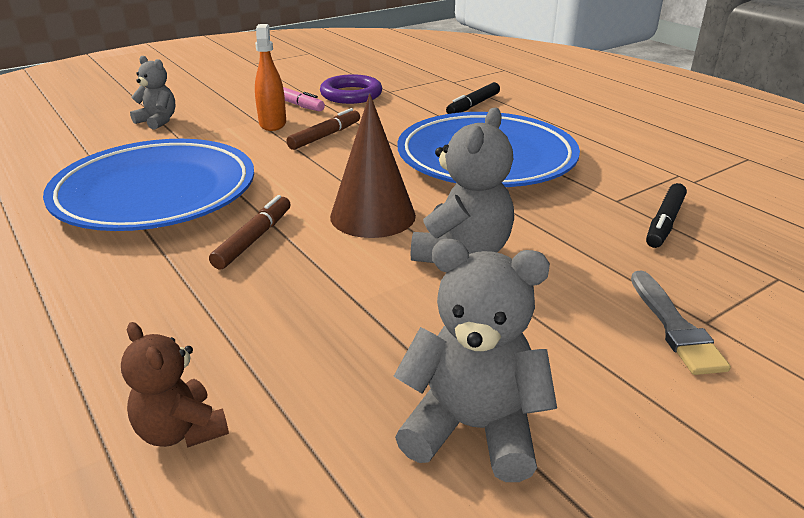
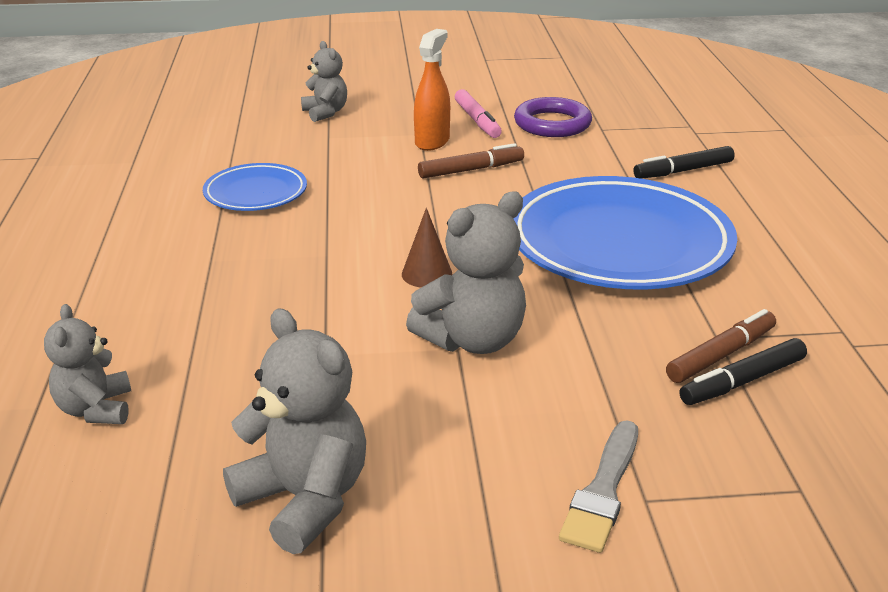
camera: 30 degrees right, 0 degrees up
blue plate [43,139,254,231] -> blue plate [203,163,307,211], size x0.50
brown teddy bear [121,322,229,448] -> grey teddy bear [44,304,131,424]
brown marker [209,195,290,269] -> brown marker moved to [666,309,776,383]
brown cone [330,94,416,238] -> brown cone [402,208,452,287], size x0.53

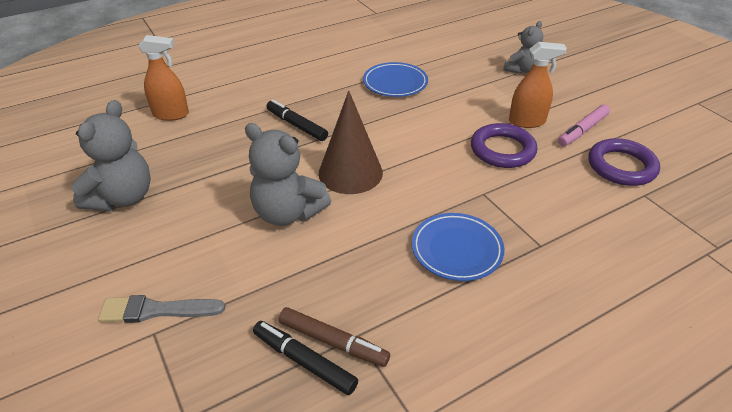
camera: 65 degrees right, 10 degrees up
grey teddy bear [44,304,131,424] -> orange spray bottle [138,35,189,121]
brown cone [402,208,452,287] -> brown cone [319,91,383,194], size x1.88
brown marker [418,143,524,179] -> purple ring [471,123,537,168]
blue plate [513,176,737,290] -> blue plate [412,213,504,281], size x0.50
black marker [633,146,735,179] -> black marker moved to [266,100,328,141]

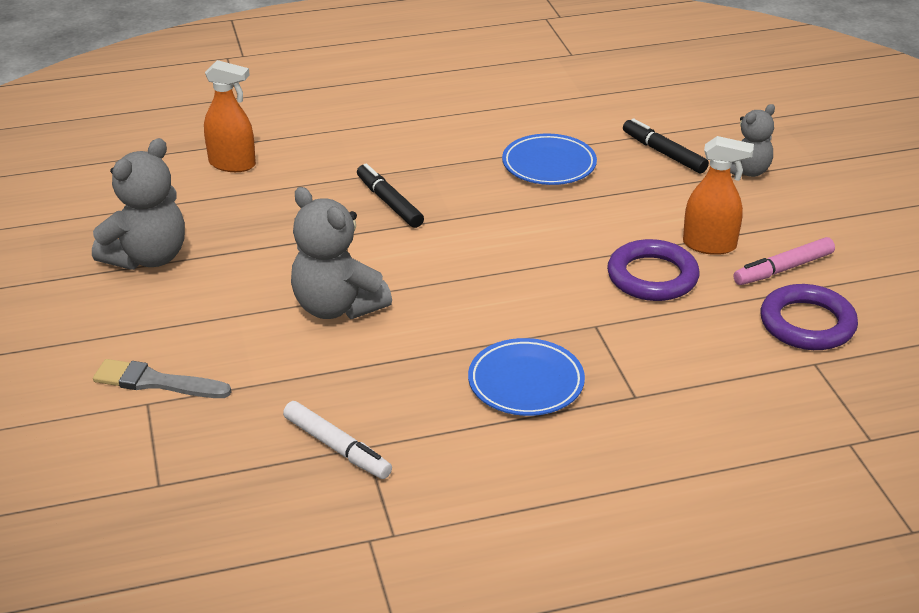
camera: 15 degrees right, 5 degrees down
black marker [253,321,358,395] -> black marker moved to [623,118,709,173]
brown marker [279,307,390,367] -> white marker [283,401,392,479]
brown cone [319,91,383,194] -> none

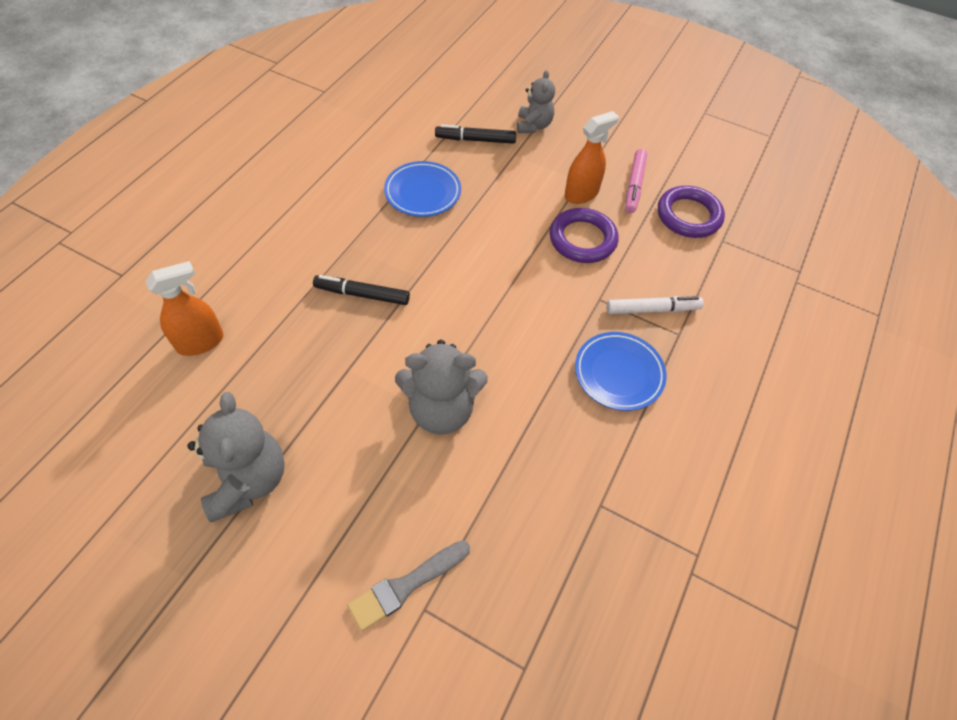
camera: 50 degrees left, 20 degrees up
white marker [283,401,392,479] -> white marker moved to [606,296,704,314]

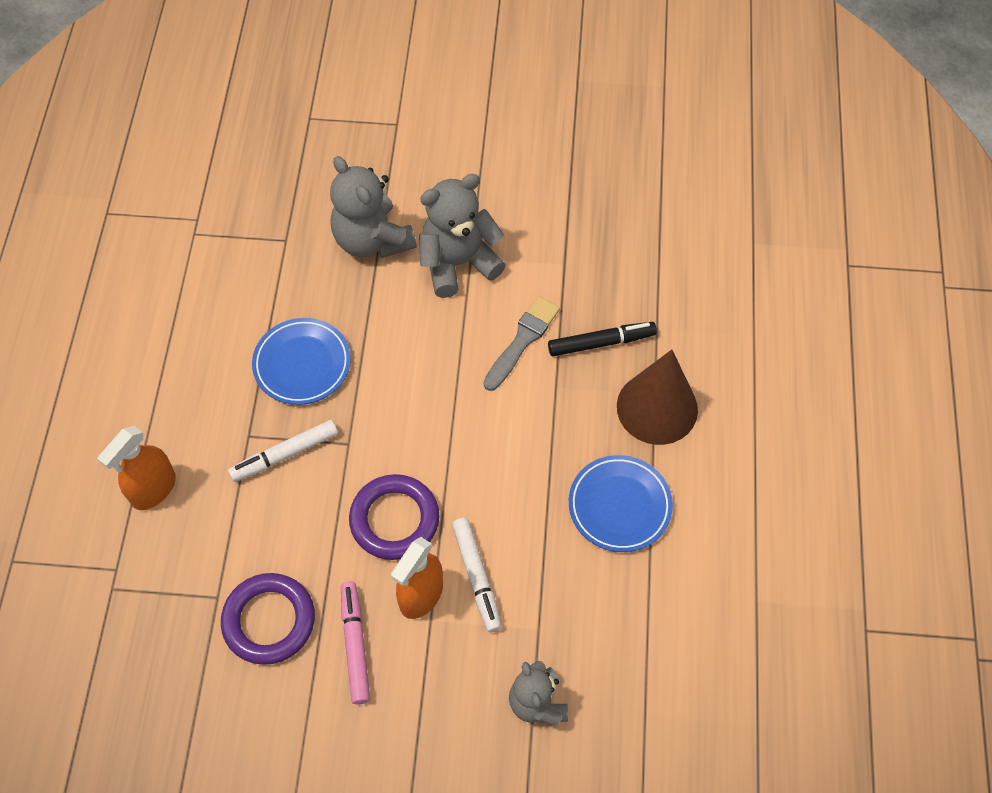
camera: 160 degrees right, 5 degrees up
orange spray bottle [145,261,224,356] -> orange spray bottle moved to [97,426,176,510]
grey teddy bear [187,392,285,522] -> grey teddy bear moved to [330,156,417,258]
grey brush [347,540,470,631] -> grey brush moved to [484,296,560,391]
black marker [435,124,516,144] -> none
none -> white marker [452,518,502,632]
none -> brown cone [617,349,698,445]

